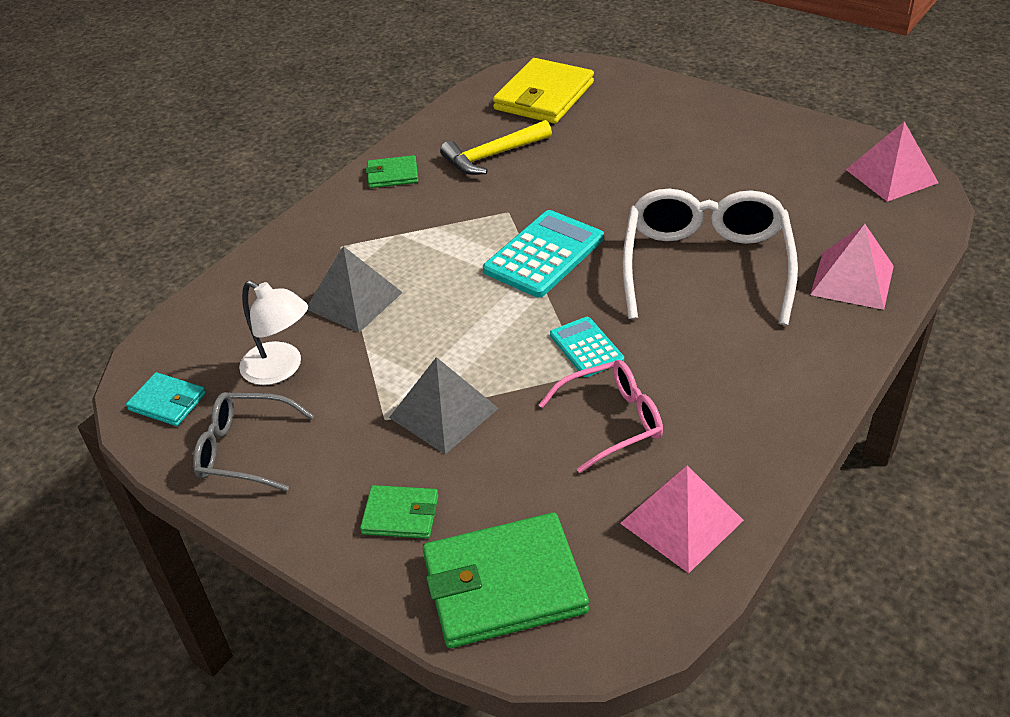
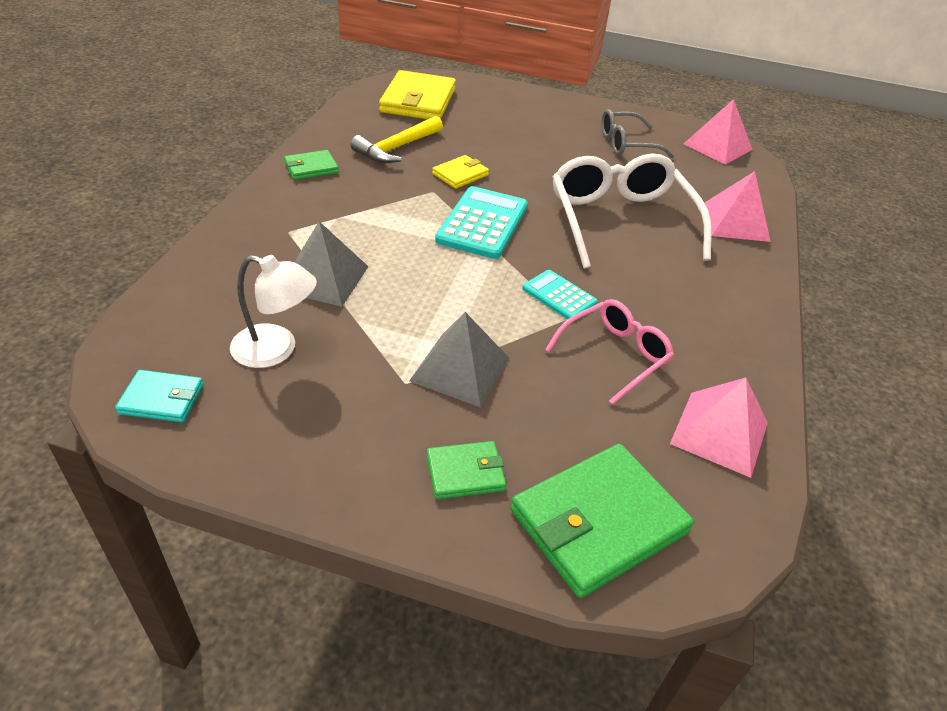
camera: 25 degrees left, 0 degrees up
grey glasses [193,392,314,492] -> grey glasses moved to [601,109,674,158]
none -> yellow wallet [432,155,489,189]

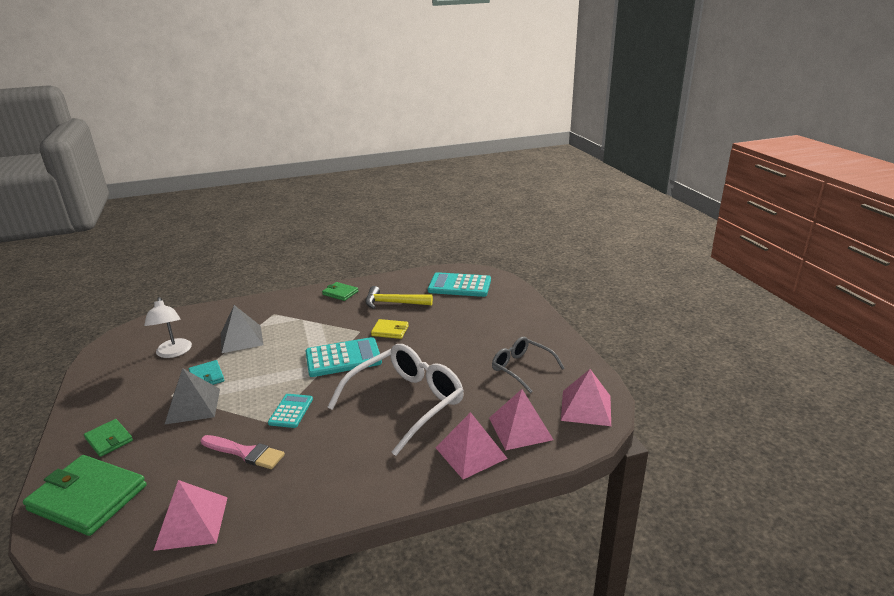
camera: 60 degrees right, 15 degrees down
turquoise wallet [115,370,204,423] -> turquoise wallet moved to [189,360,224,385]
yellow wallet [379,70,456,119] -> turquoise calculator [428,272,491,297]
pink glasses [545,299,674,405] -> pink brush [201,435,285,469]
none -> pink pyramid [489,389,554,450]

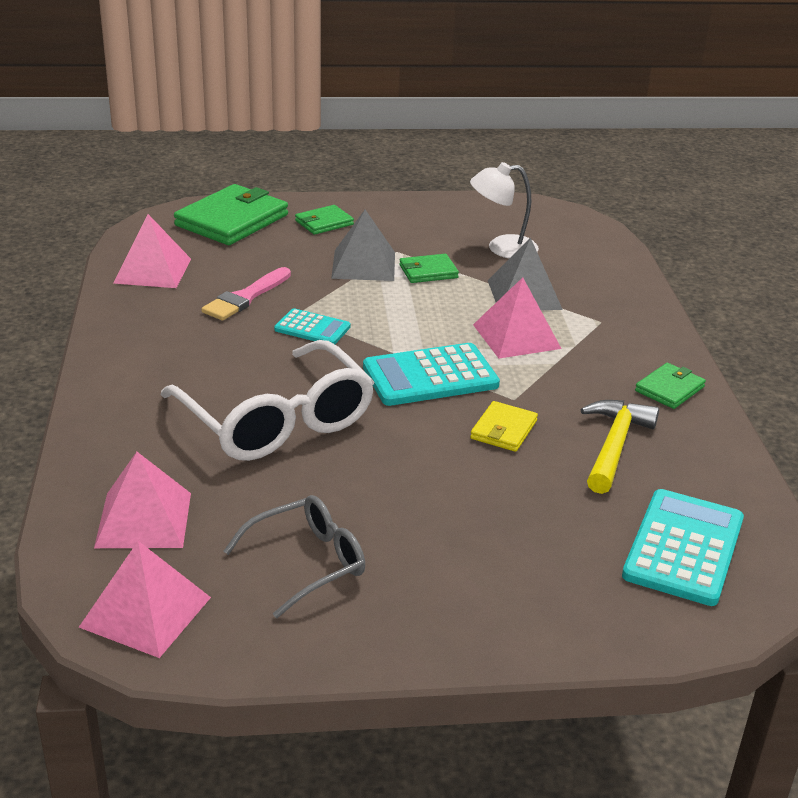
camera: 100 degrees right, 5 degrees up
turquoise wallet [189,360,224,385] -> green wallet [399,254,459,283]
turquoise calculator [306,337,382,377] -> turquoise calculator turned 75 degrees clockwise [363,343,500,406]
pink pyramid [435,412,508,479] -> pink pyramid moved to [473,277,562,358]

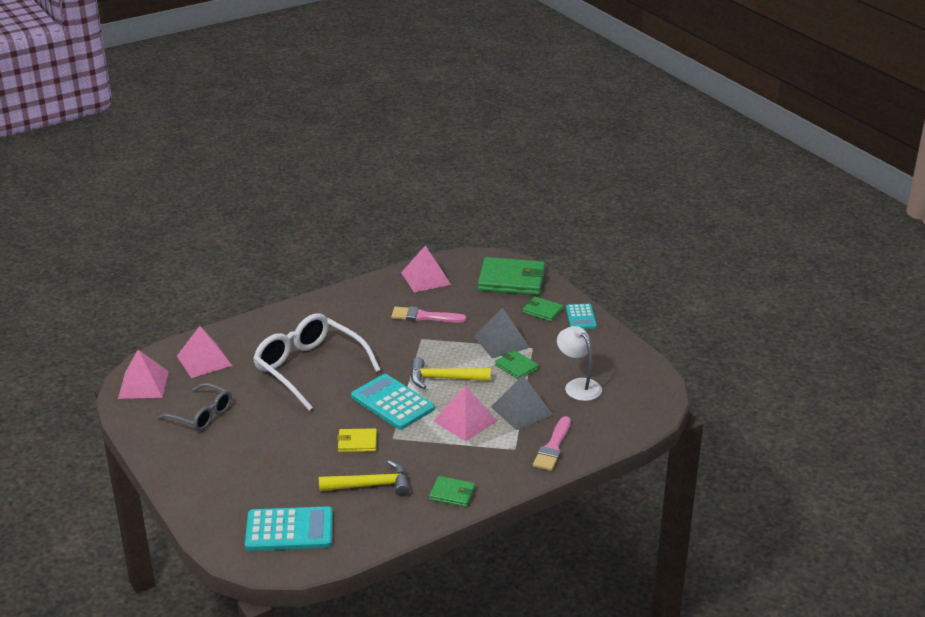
camera: 65 degrees right, 0 degrees up
white glasses [161,340,374,461] -> white glasses turned 105 degrees clockwise [253,313,380,411]
turquoise calculator [274,308,351,344] -> turquoise calculator moved to [566,304,597,329]
none -> yellow hammer [411,357,491,389]
none -> pink brush [533,416,571,471]

